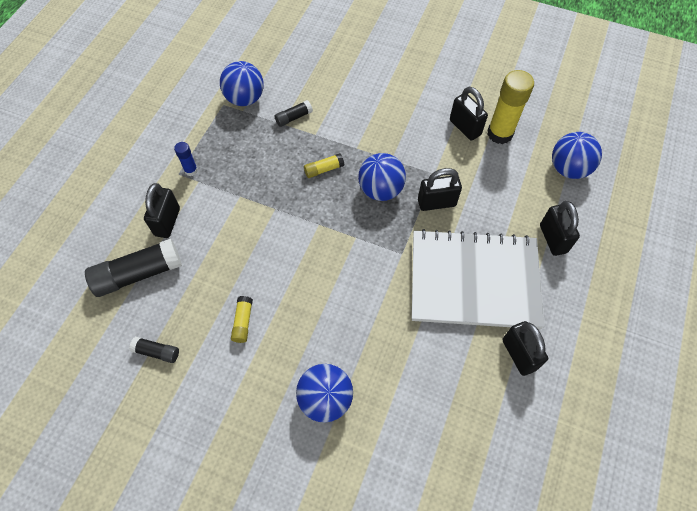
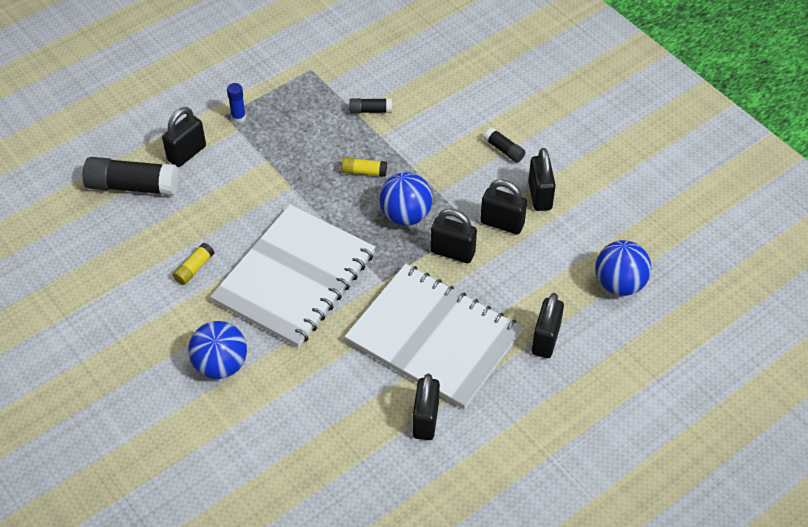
camera: 30 degrees right, 10 degrees down
black glue stick [129,337,179,363] -> black glue stick moved to [484,128,525,163]
blue ball [220,61,264,106] -> none
yellow glue stick [487,70,534,144] -> none
none -> white notebook [210,204,375,348]
none -> black padlock [480,179,527,234]

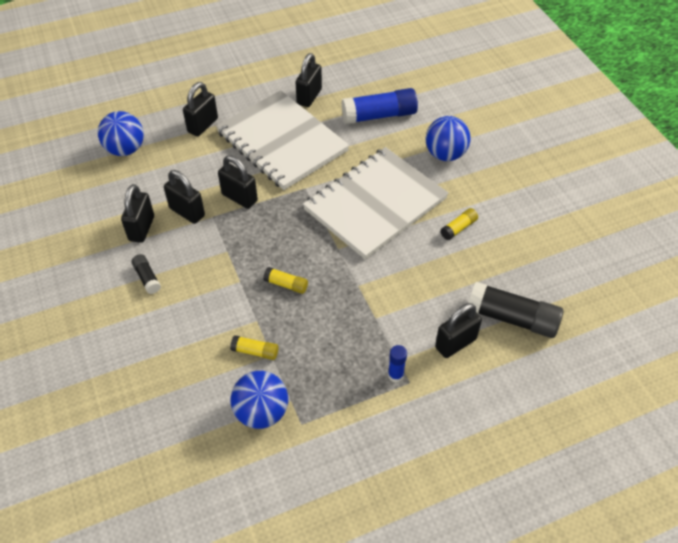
camera: 165 degrees left, 0 degrees up
black glue stick [349,98,392,114] -> yellow glue stick [230,335,279,360]
blue ball [379,172,433,226] -> blue ball moved to [231,371,288,429]
none -> blue glue stick [341,88,418,124]

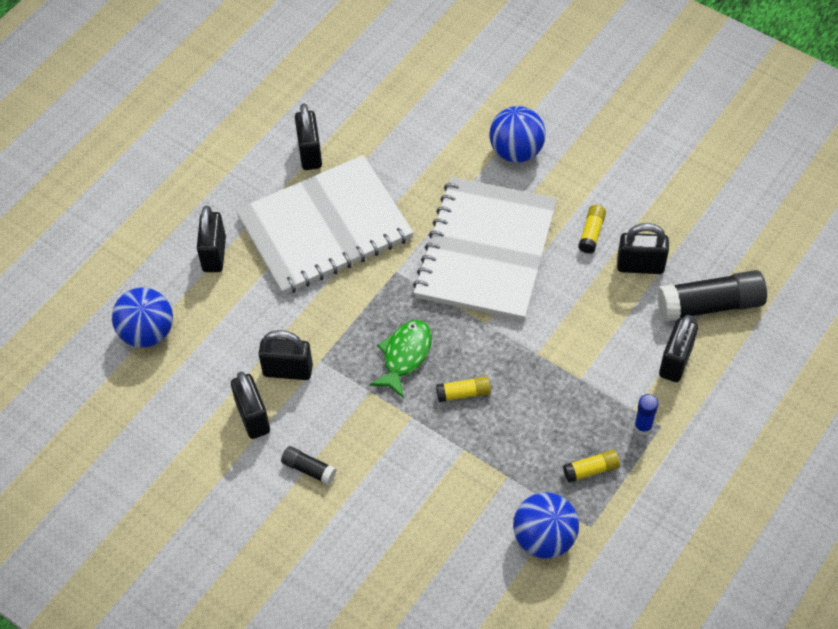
camera: 30 degrees left, 5 degrees up
white notebook [216,90,349,190] -> white notebook turned 45 degrees counterclockwise [236,155,413,295]
black padlock [218,156,258,209] -> black padlock moved to [617,223,669,274]
yellow glue stick [230,335,279,360] -> yellow glue stick moved to [563,450,620,483]
blue glue stick [341,88,418,124] -> none
none -> green fish [369,320,432,398]

